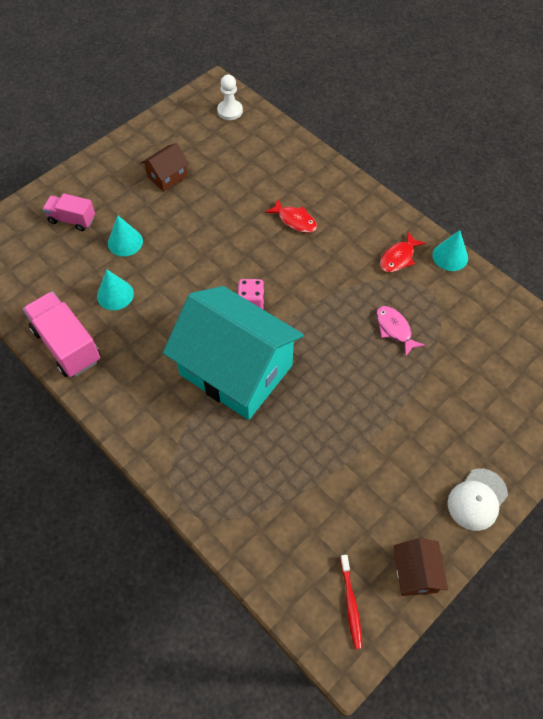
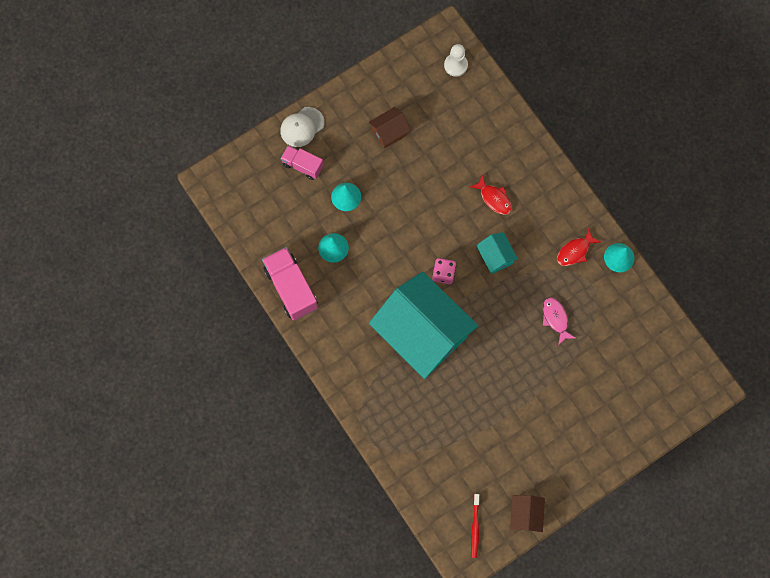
camera: 10 degrees right, 15 degrees up
white cap [448,468,508,531] -> white cap moved to [280,107,324,147]
none -> turquoise house [476,232,518,274]

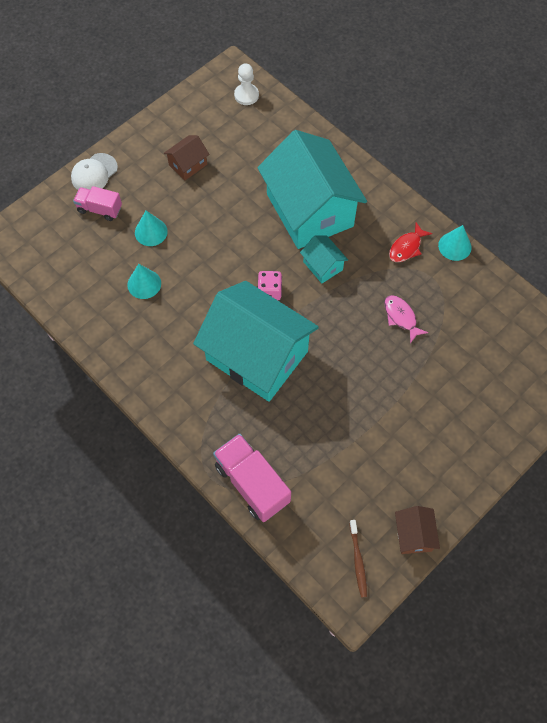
camera: 10 degrees left, 10 degrees down
pink truck [262,247,318,321] -> pink truck moved to [213,433,291,522]
red fish [470,175,512,215] -> turquoise house [257,130,367,249]
red toothbrush [471,494,480,558] -> brown toothbrush [349,520,367,598]

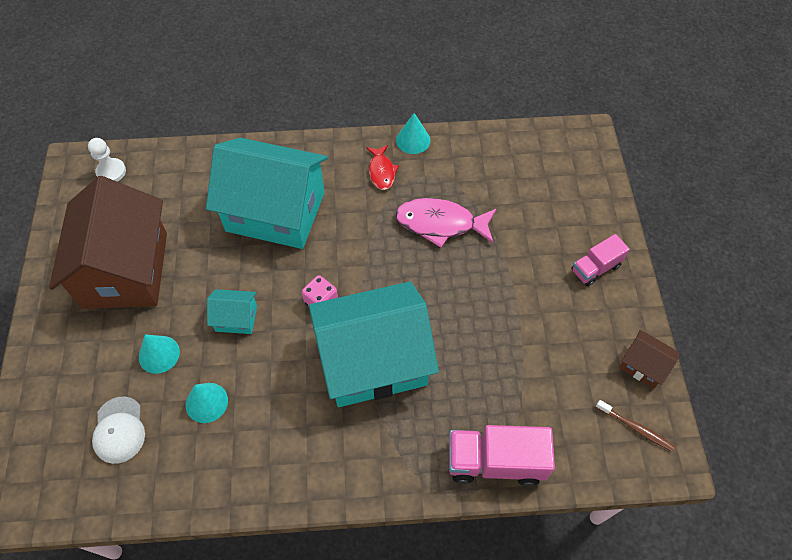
camera: 50 degrees left, 5 degrees down
white cap [71,153,118,190] -> white cap moved to [92,397,145,464]
pink truck [73,186,122,221] -> pink truck moved to [572,234,630,286]
brown house [164,135,209,180] -> brown house [49,176,167,309], size x2.39
turquoise house [300,236,348,283] -> turquoise house moved to [207,289,257,334]
pink fish [384,295,428,343] -> pink fish [395,198,496,248], size x1.71

